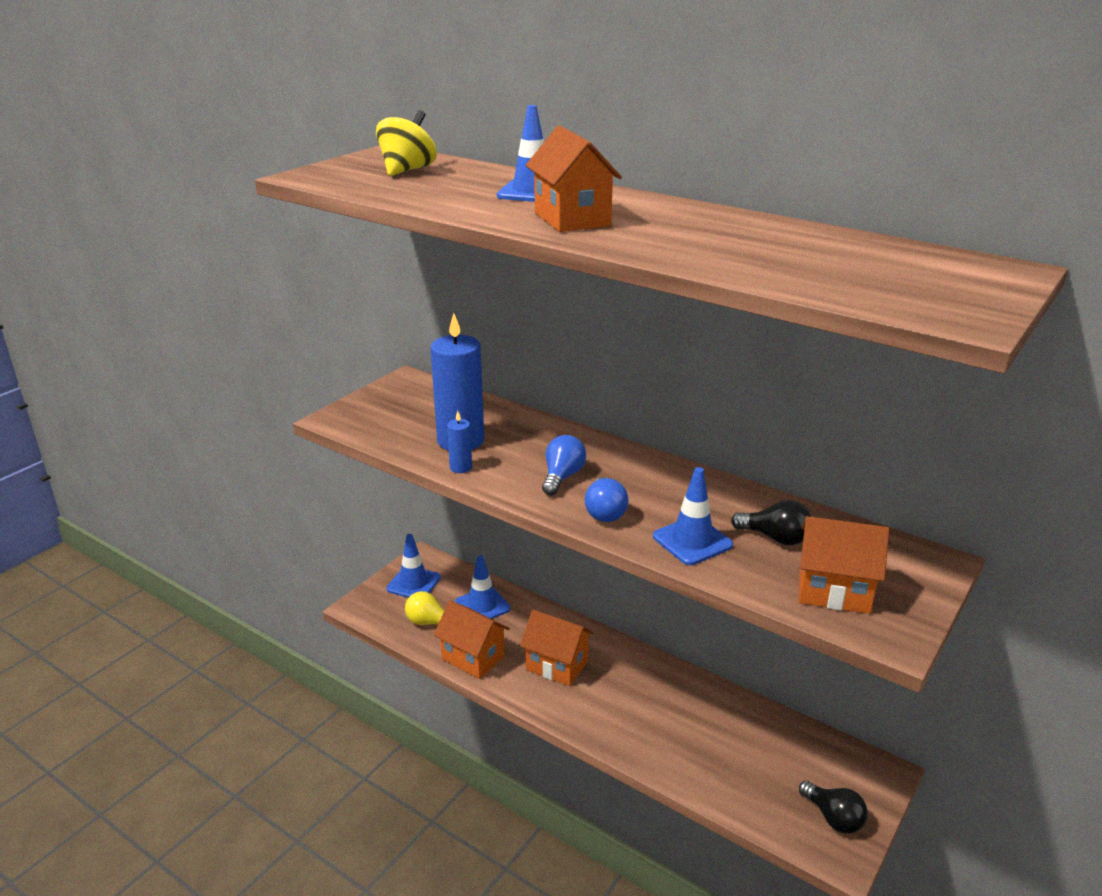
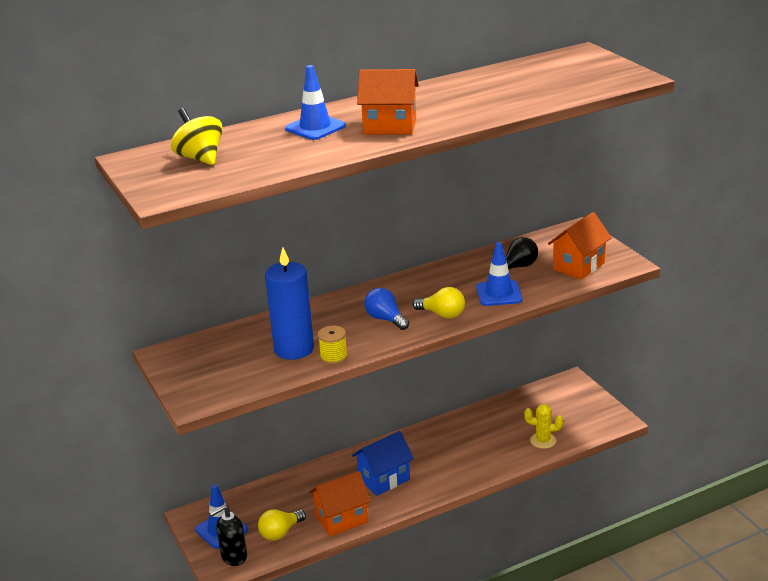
camera: 60 degrees left, 0 degrees up
blue candle [447,411,472,473] -> yellow spool [318,326,348,365]
blue traffic cone [455,555,511,619] -> none
orange house [520,610,594,686] -> blue house [352,431,414,496]
blue light bulb [585,477,629,522] -> yellow light bulb [412,287,465,319]
black light bulb [799,781,868,834] -> none
none -> black soap dispenser [209,505,247,566]
none -> yellow cactus [524,404,563,449]

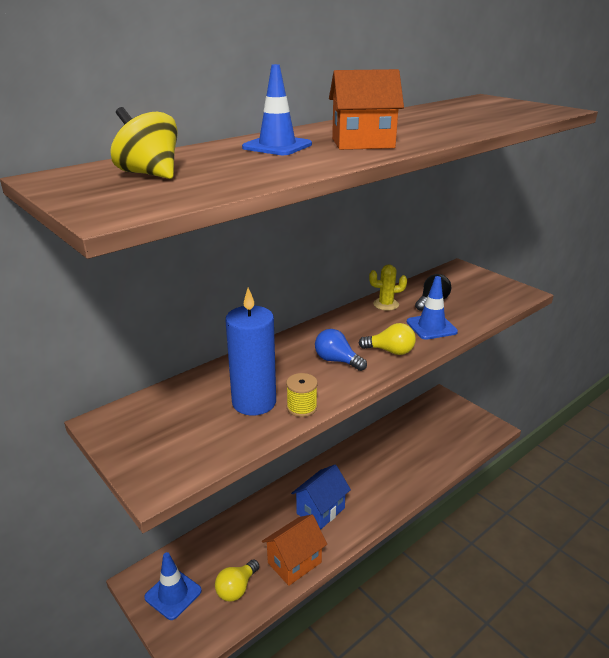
camera: 15 degrees left, 0 degrees up
black soap dispenser [209,505,247,566] -> none
yellow cactus [524,404,563,449] -> yellow cactus moved to [369,264,407,311]
orange house [548,212,611,280] -> none

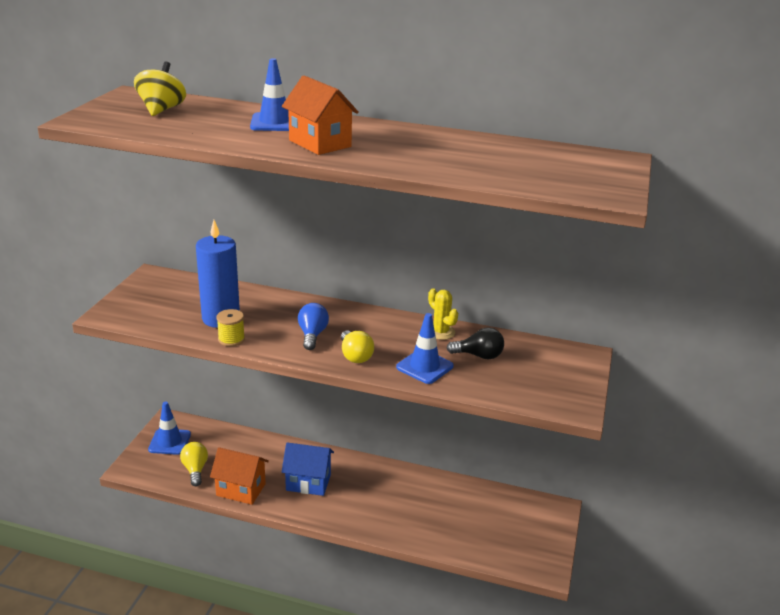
camera: 55 degrees right, 0 degrees up
yellow light bulb [215,559,259,602] -> yellow light bulb turned 75 degrees clockwise [180,442,208,486]

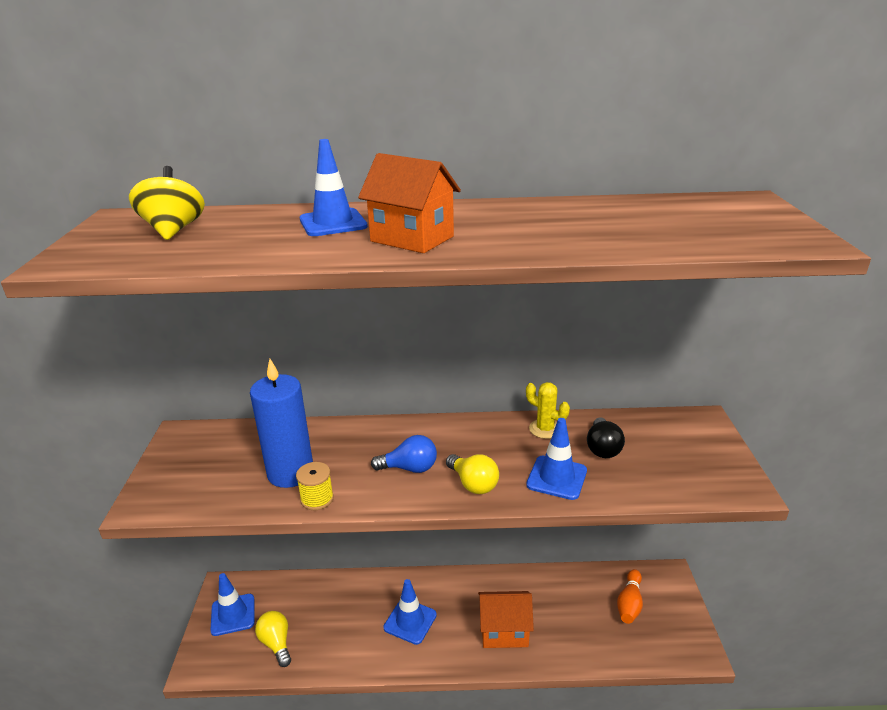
camera: 15 degrees left, 0 degrees up
orange house [210,447,269,505] -> orange house moved to [478,591,534,648]
blue house [282,442,334,496] -> blue traffic cone [384,579,437,645]
blue light bulb [298,303,329,350] -> blue light bulb turned 105 degrees clockwise [371,435,437,473]
black light bulb [446,327,504,360] -> black light bulb turned 105 degrees clockwise [587,417,625,458]
none -> orange bowling pin [617,569,643,624]

